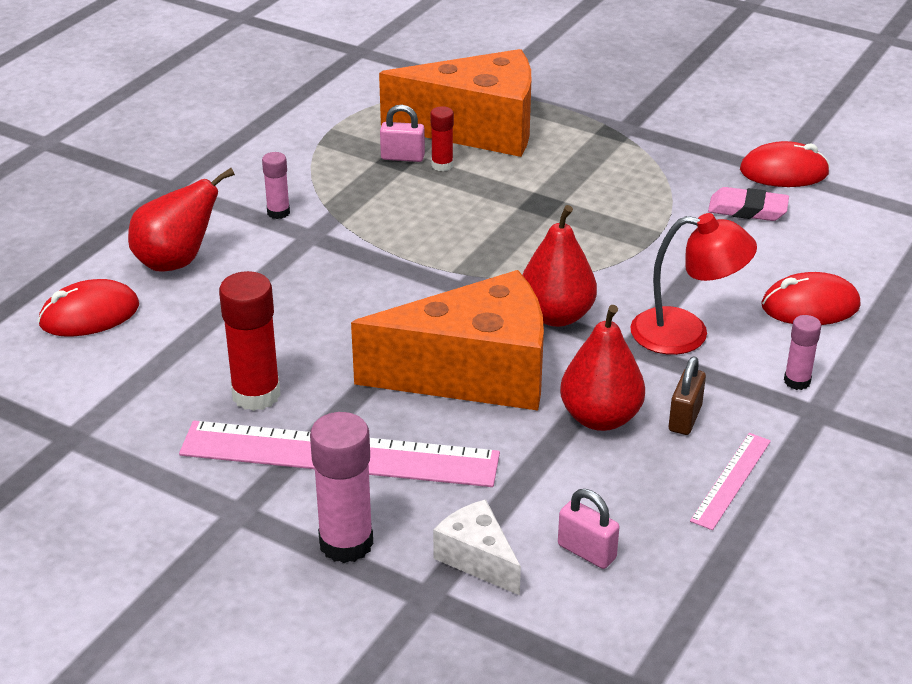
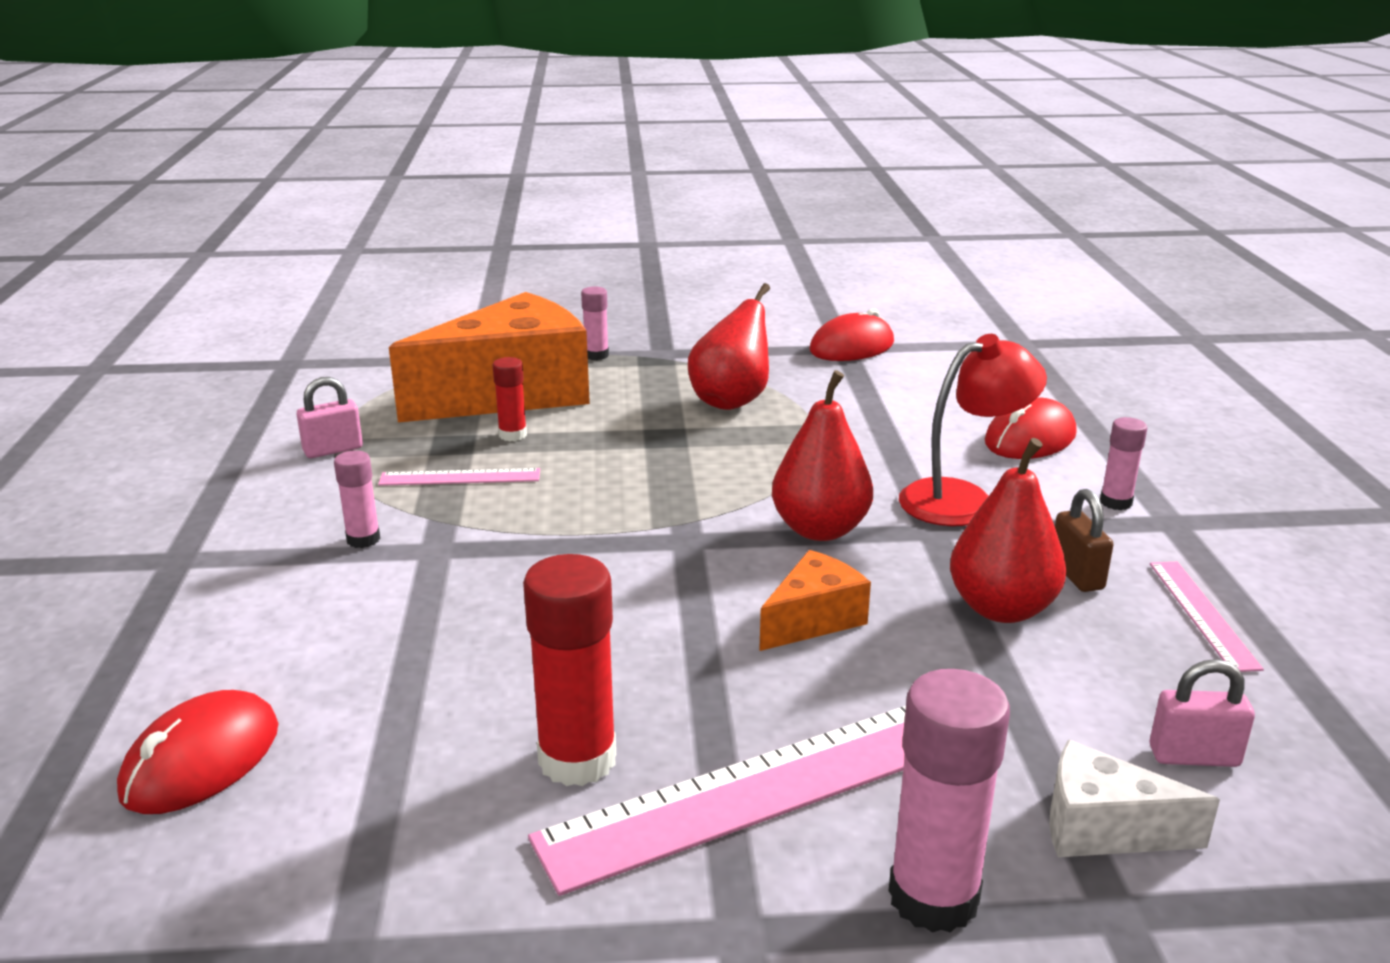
camera: 35 degrees left, 10 degrees down
red pear [128,168,235,272] -> red pear moved to [688,283,770,410]
orange cheese [351,270,544,410] -> orange cheese [759,550,871,651], size x0.46
pink padlock [380,105,425,162] -> pink padlock moved to [296,377,363,458]
pink eraser [708,187,789,221] -> none
none -> pink ruler [378,468,540,486]
none -> pink glue stick [581,286,609,360]

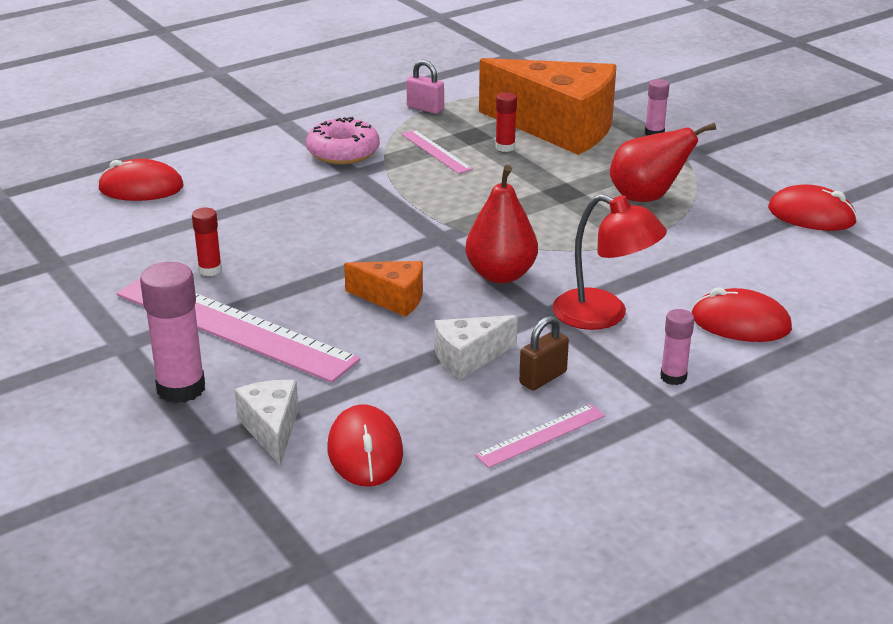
camera: 60 degrees right, 5 degrees up
pink glue stick [334,450,380,548] -> pink donut [306,117,380,164]
red glue stick [523,554,616,786] -> red glue stick [192,208,222,276], size x0.55
red pear [950,438,1066,623] -> white cheese [435,315,518,379]
pink padlock [1150,659,1255,767] -> red mouse [328,404,403,486]

